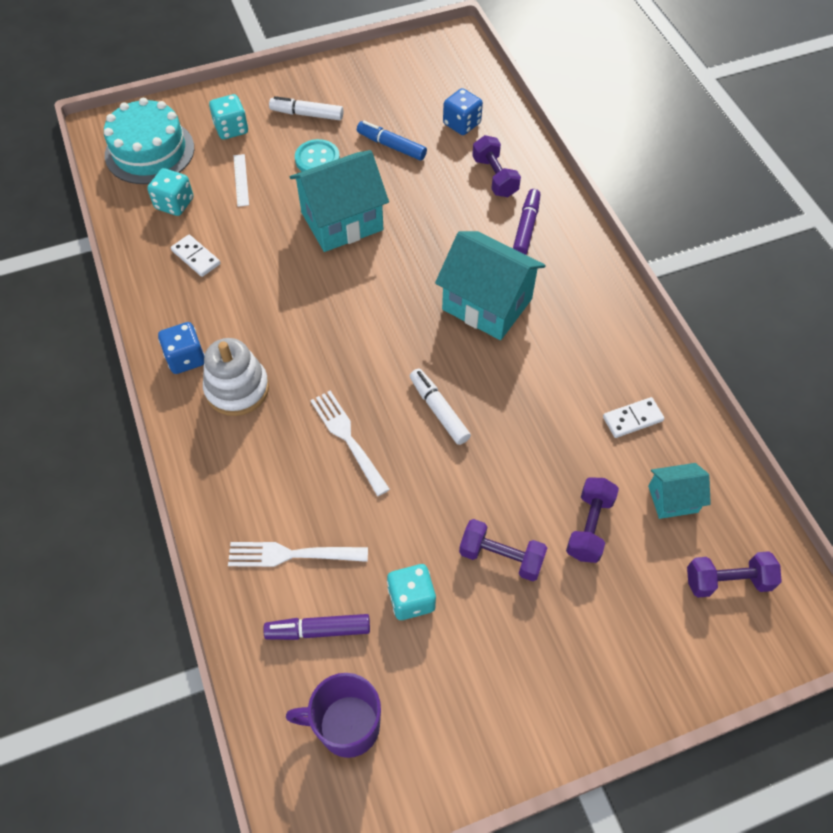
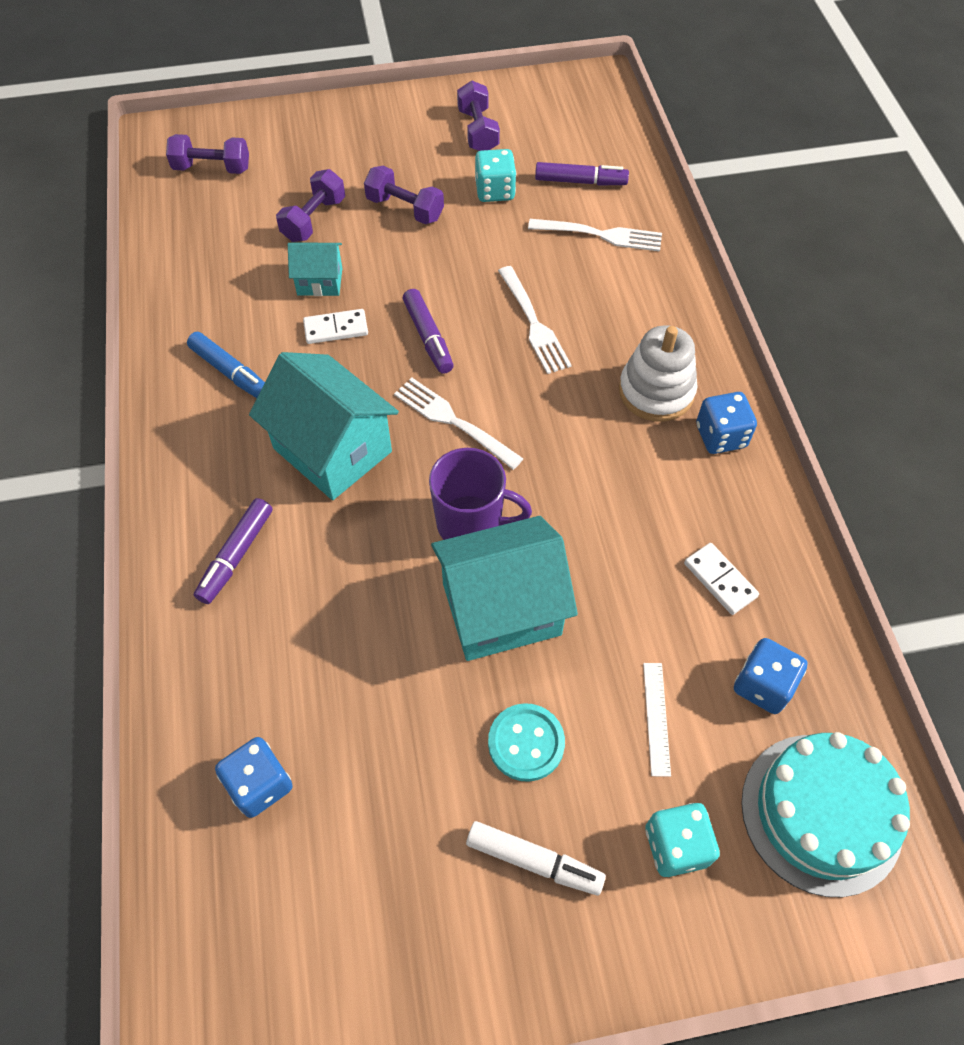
camera: 170 degrees left, 0 degrees up
turquoise dice [147,168,193,216] -> blue dice [734,638,808,714]
purple mug [286,673,381,758] -> purple mug moved to [429,448,532,540]
blue marker [357,121,427,161] -> blue marker moved to [187,332,265,398]
white marker [410,369,471,445] -> purple marker [403,289,454,374]
purple dumbbell [472,135,521,197] -> purple dumbbell moved to [457,81,500,151]
white domino [603,397,665,438] -> white domino moved to [303,309,368,344]
turquoise house [648,463,711,519] -> turquoise house moved to [288,242,342,296]
none -> white fork [394,378,523,470]

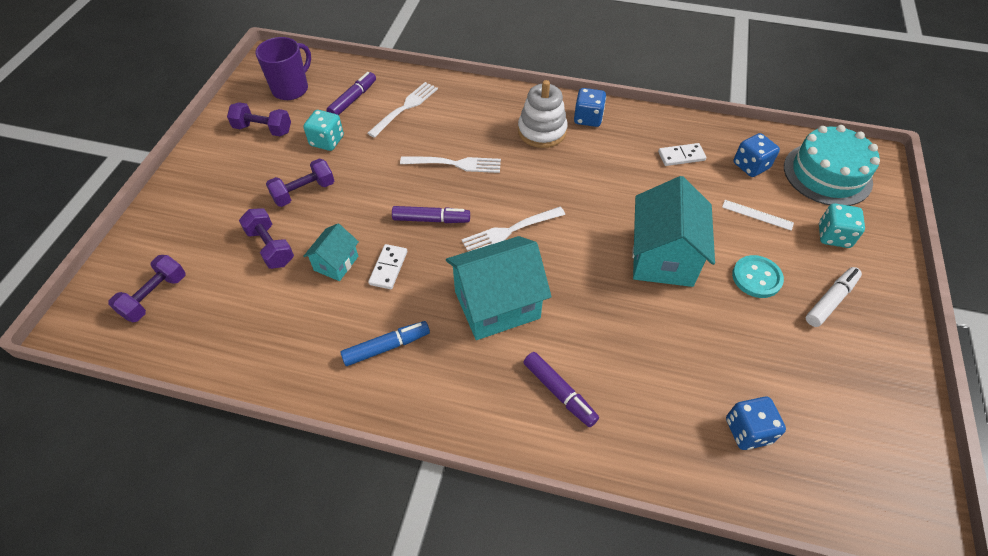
camera: 65 degrees left, 5 degrees down
purple mug [429,448,532,540] -> purple mug moved to [255,37,311,100]

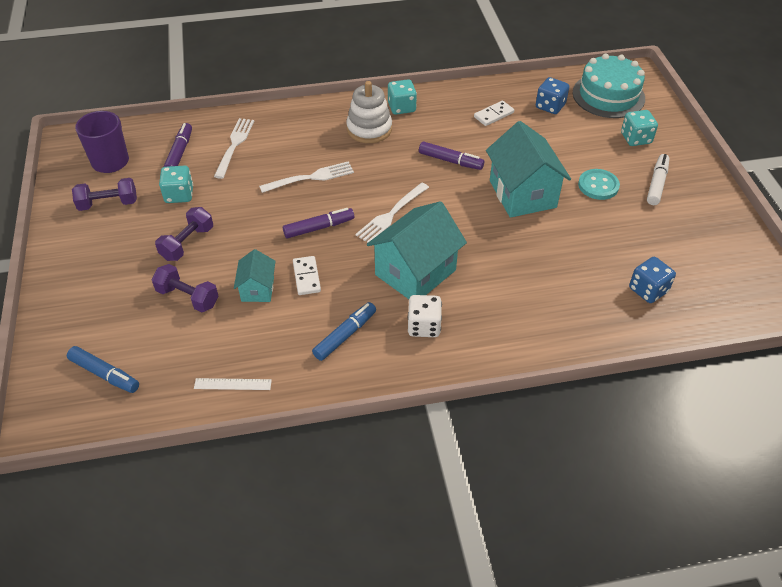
camera: 25 degrees left, 5 degrees down
purple dumbbell [108,255,186,322] -> blue marker [67,346,139,393]
purple marker [523,352,599,427] -> purple marker moved to [419,142,484,170]
blue dice [574,88,606,127] -> turquoise dice [388,79,417,115]
white ruler [722,200,794,231] -> white ruler moved to [194,378,272,390]
none -> white dice [408,295,442,337]

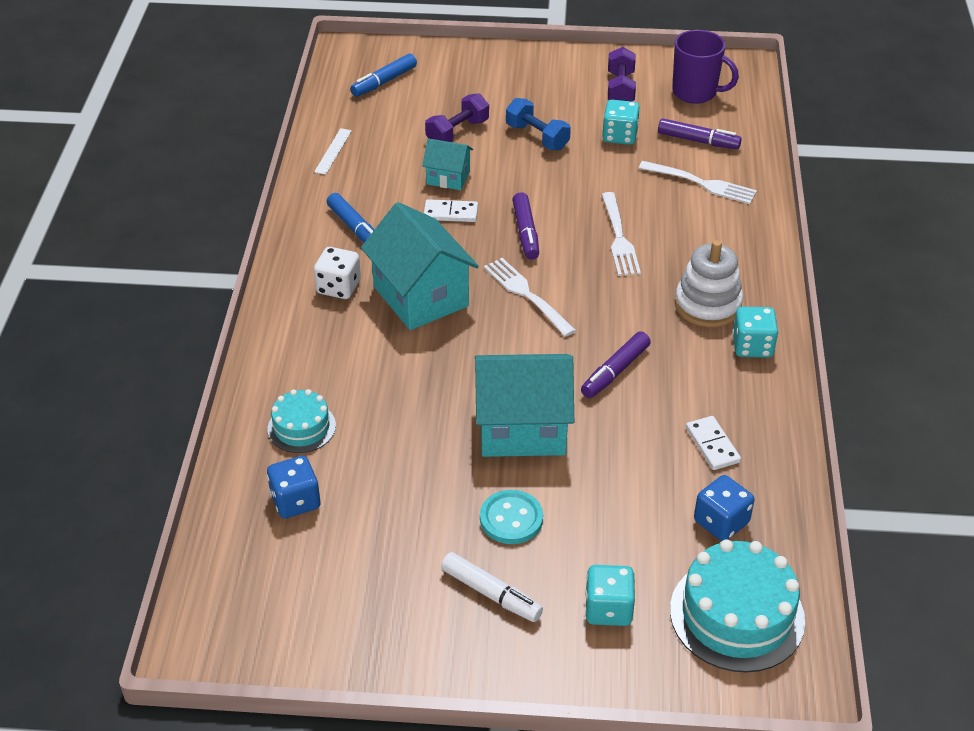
camera: 105 degrees right, 5 degrees down
purple dumbbell [155,207,213,261] -> blue dumbbell [506,98,571,150]
none -> turquoise cake [268,389,336,453]

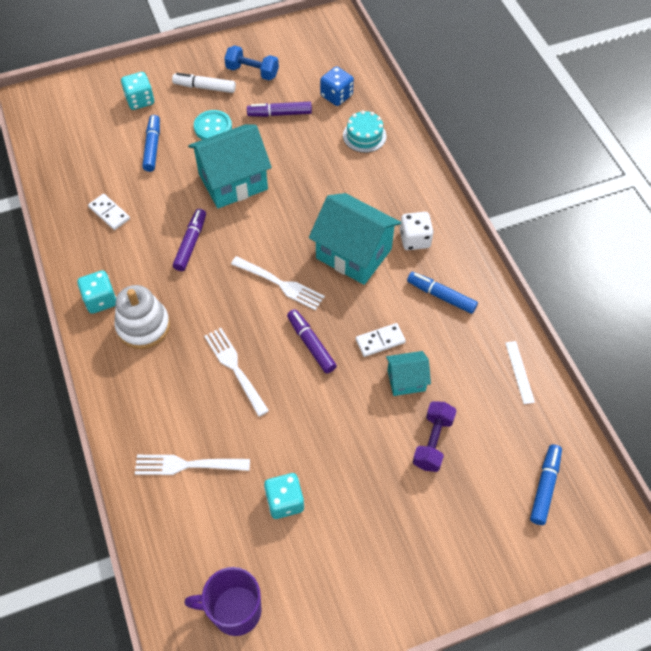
camera: 155 degrees right, 15 degrees up
blue dumbbell [506,98,571,150] -> blue dumbbell moved to [224,45,279,80]
purple dumbbell [608,47,636,101] -> none
purple marker [658,118,742,149] -> purple marker moved to [247,102,312,117]
turquoise cake [670,539,805,673] -> none
blue dice [694,475,754,541] -> none
none -> blue marker [142,115,160,172]

